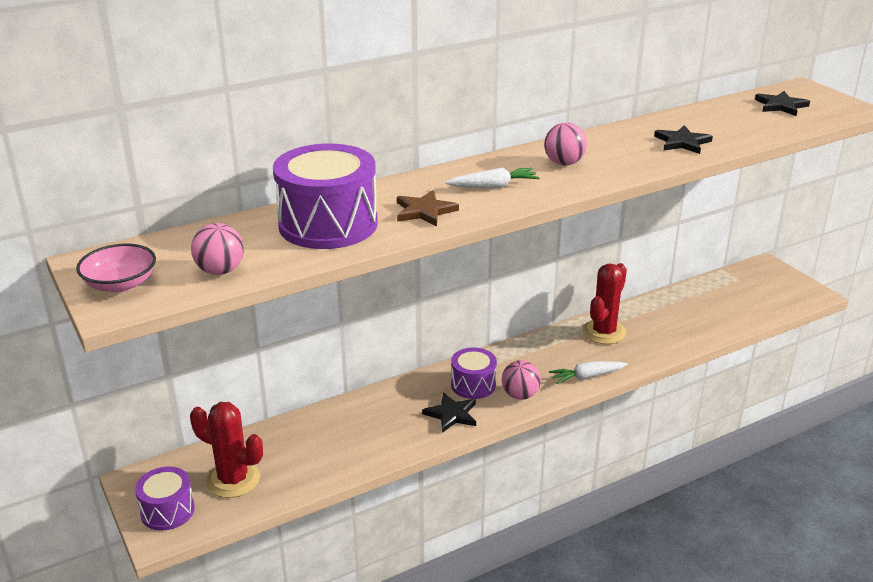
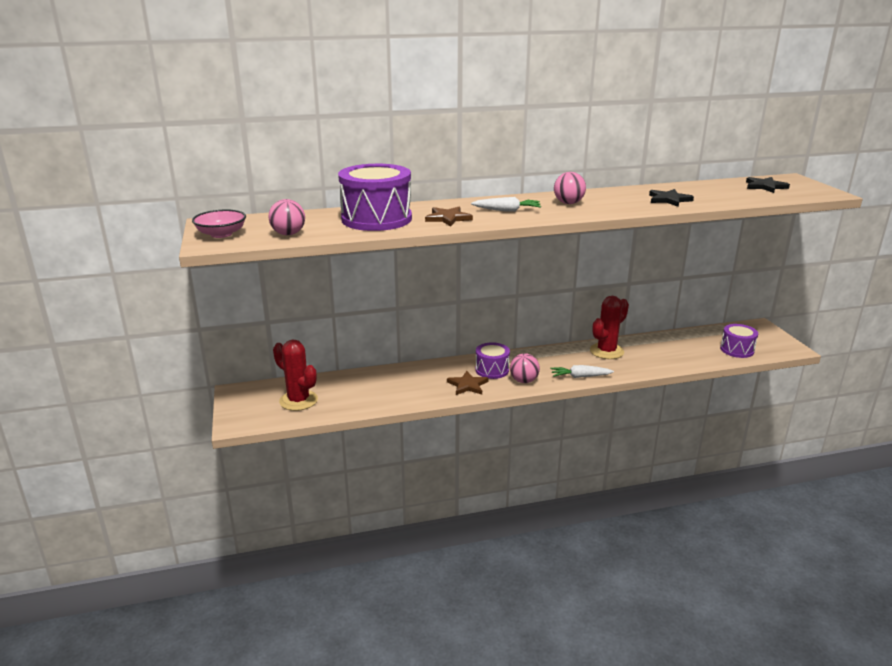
camera: 15 degrees right, 5 degrees down
purple drum [135,467,195,531] -> purple drum moved to [720,324,758,358]
black star [422,392,476,433] -> brown star [447,371,488,395]

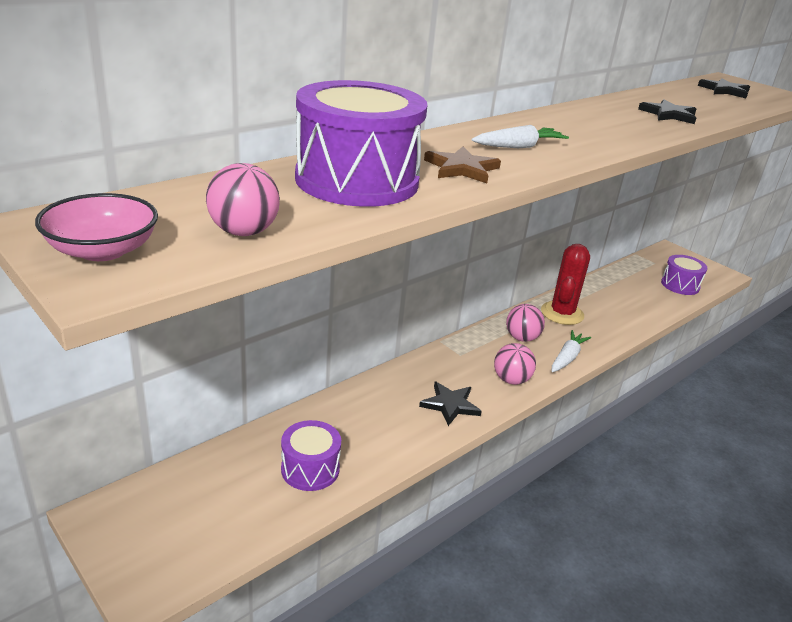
camera: 30 degrees left, 5 degrees up
red cactus [273,339,318,411] -> none
brown star [447,371,488,395] -> black star [419,382,482,426]
purple drum [475,342,510,379] -> purple drum moved to [281,420,341,491]
white carrot [550,365,614,378] -> white carrot turned 150 degrees clockwise [552,330,591,372]
pink ball [554,172,586,204] -> pink ball moved to [506,304,545,342]

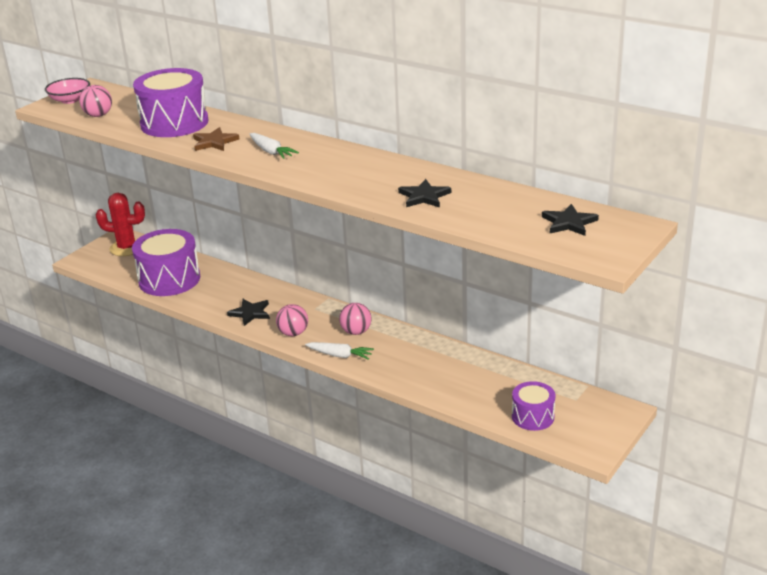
camera: 80 degrees right, 0 degrees up
purple drum [281,420,341,491] -> purple drum [132,229,200,296], size x1.79
red cactus [541,244,590,325] -> red cactus moved to [96,193,145,256]

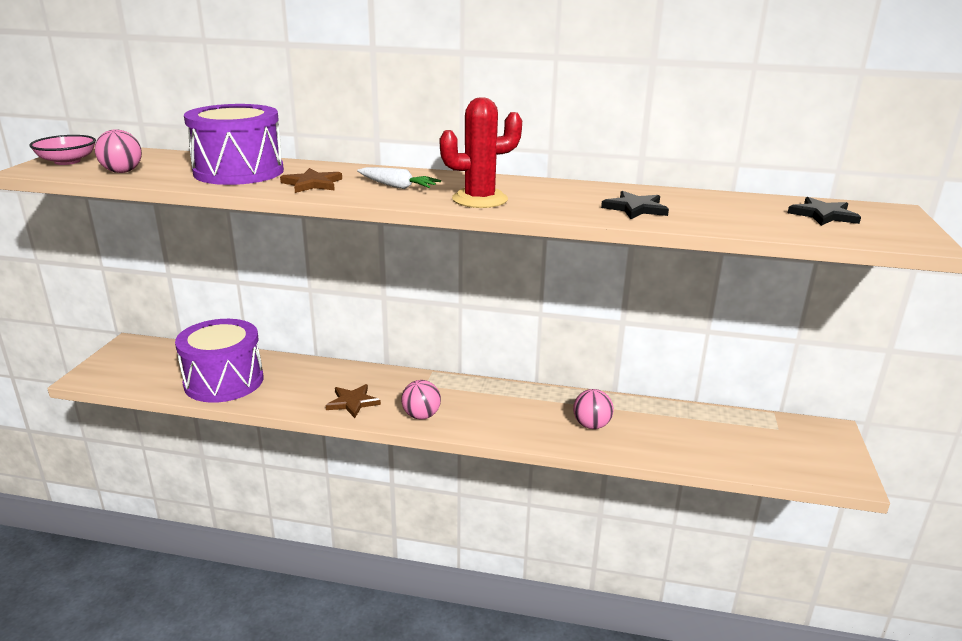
camera: 25 degrees left, 5 degrees down
red cactus [96,193,145,256] -> red cactus moved to [440,97,522,208]
black star [227,299,270,326] -> brown star [326,384,381,418]
white carrot [305,342,374,360] -> none
pink ball [339,303,372,335] -> pink ball moved to [573,389,614,429]
purple drum [512,381,555,431] -> none

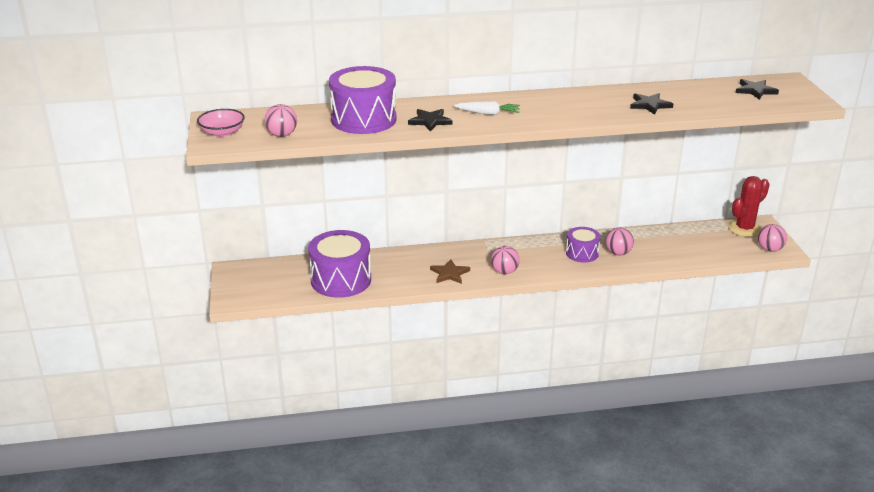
camera: 20 degrees left, 5 degrees up
brown star [280,168,342,193] -> black star [408,109,453,132]
red cactus [440,97,522,208] -> red cactus moved to [728,176,770,237]
none -> purple drum [566,227,600,262]
none -> pink ball [758,224,787,252]

